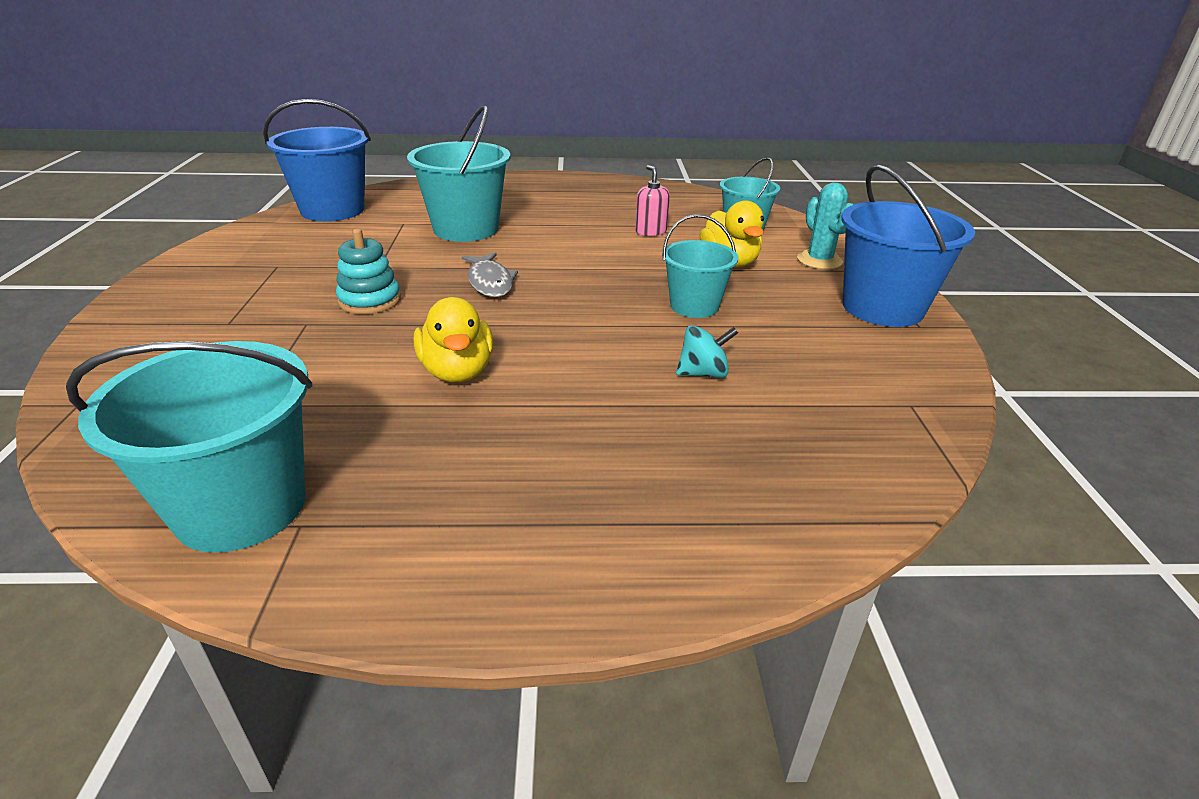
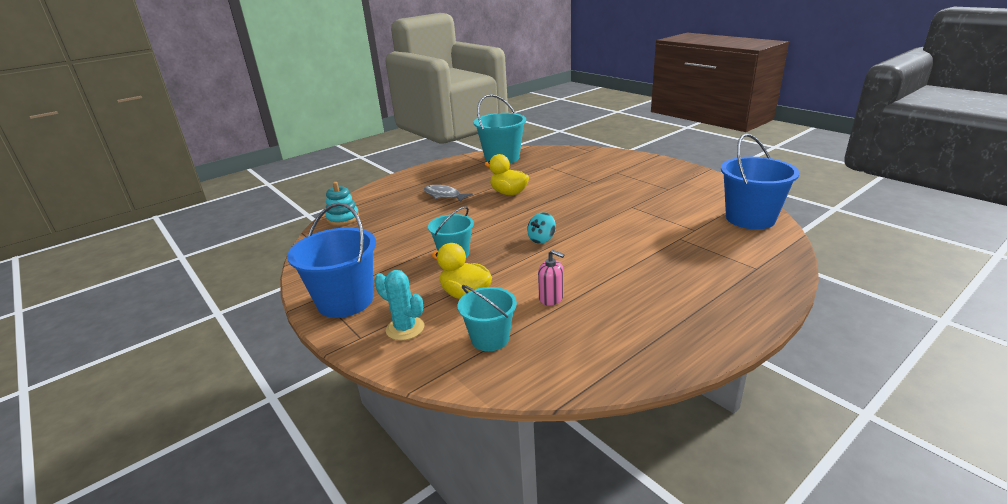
camera: 145 degrees right, 5 degrees down
turquoise stacking toy [336,228,401,314] -> turquoise stacking toy moved to [325,182,359,226]
turquoise bucket [407,105,510,242] -> none
grey fish [462,253,518,297] -> grey fish moved to [424,185,473,202]
turquoise spinning top [676,325,738,378] -> turquoise spinning top moved to [527,212,556,244]

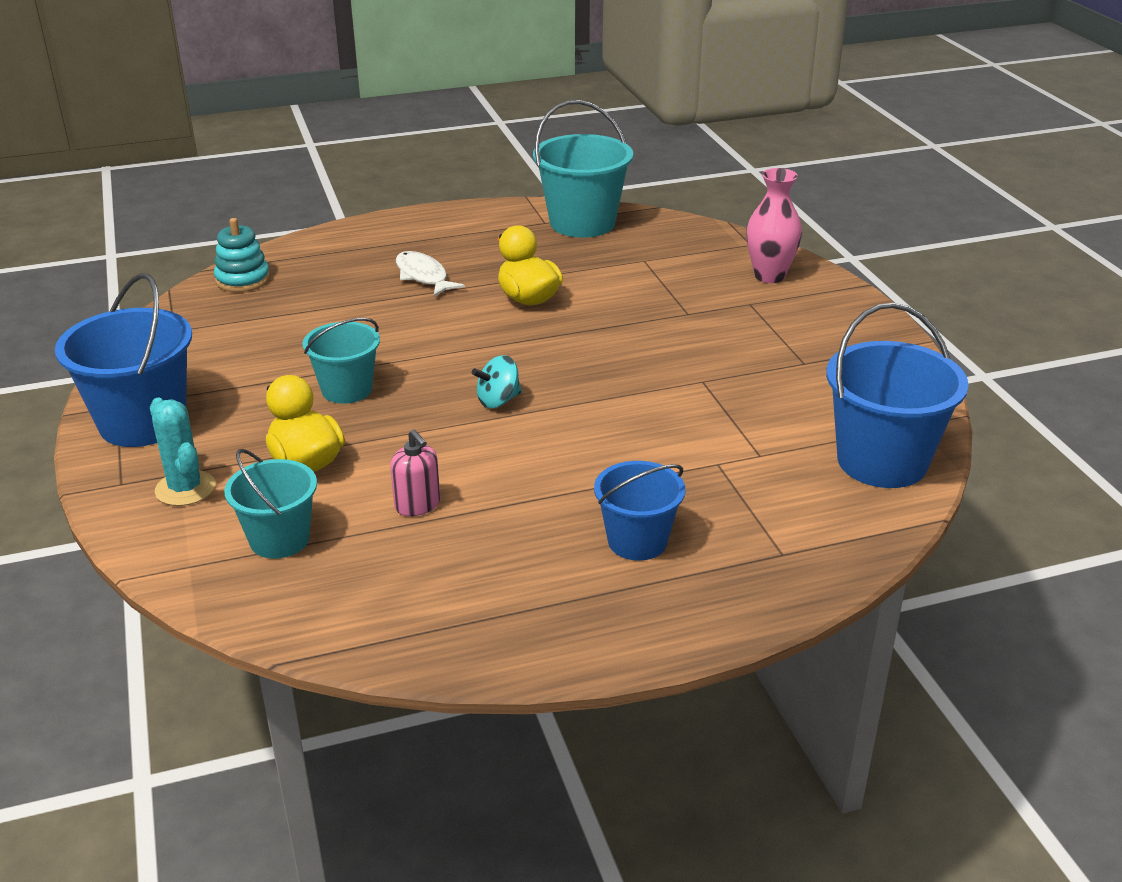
camera: 20 degrees right, 5 degrees up
grey fish [424,185,473,202] -> white fish [396,251,465,296]
none -> blue bucket [594,461,686,560]
none -> pink vase [746,168,802,283]

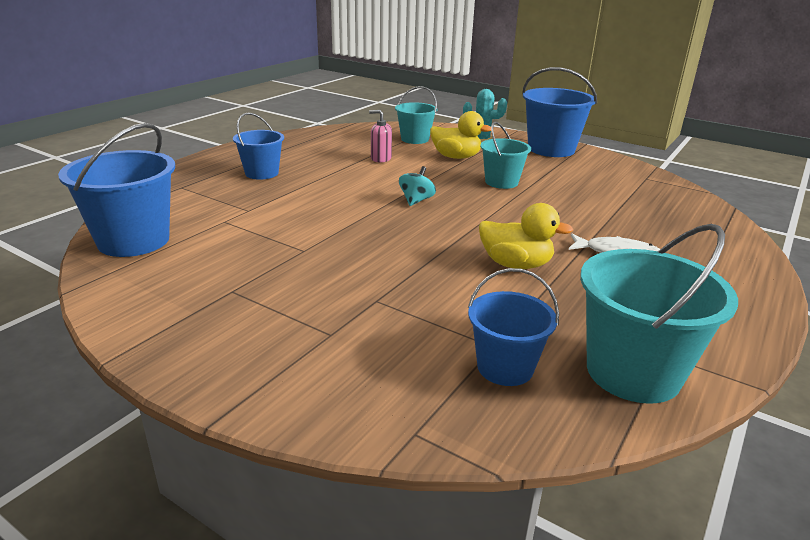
camera: 140 degrees right, 5 degrees down
turquoise stacking toy [214,218,270,292] -> none
pink vase [746,168,802,283] -> none
none -> blue bucket [468,268,559,386]

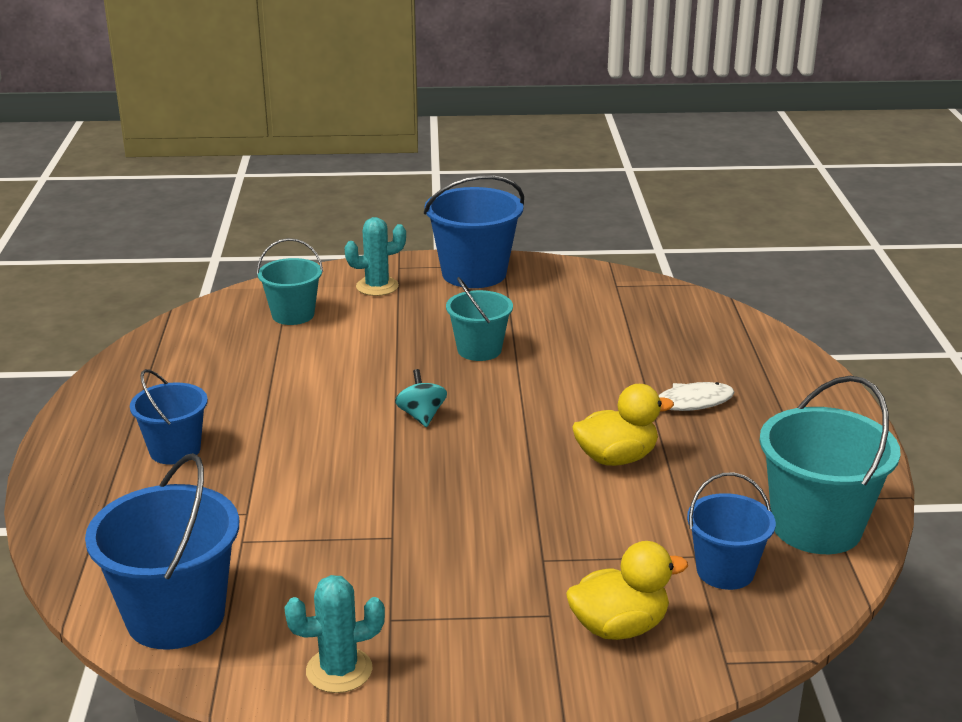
camera: 35 degrees left, 0 degrees up
pink soap dispenser [369,110,392,163] -> none
yellow duck [430,111,491,159] -> yellow duck moved to [566,541,688,640]
none -> turquoise cactus [284,575,385,693]

